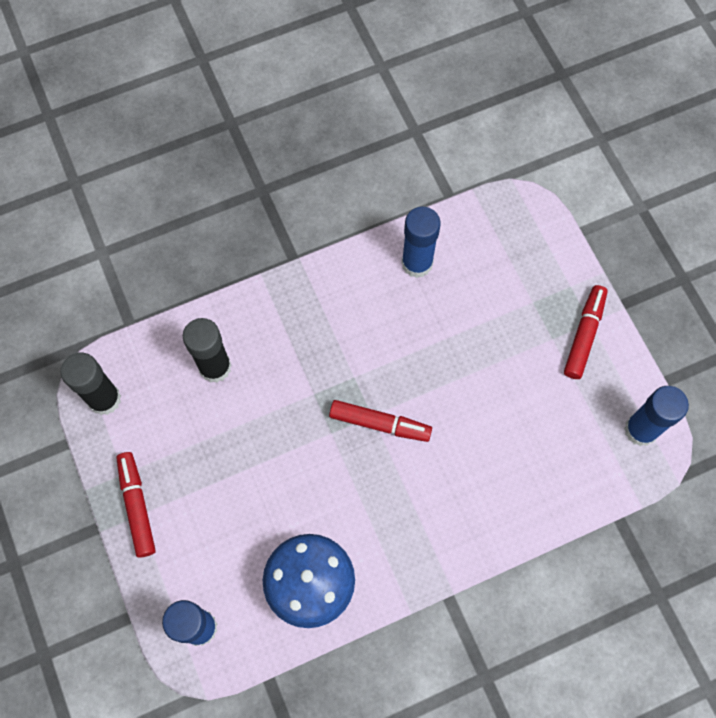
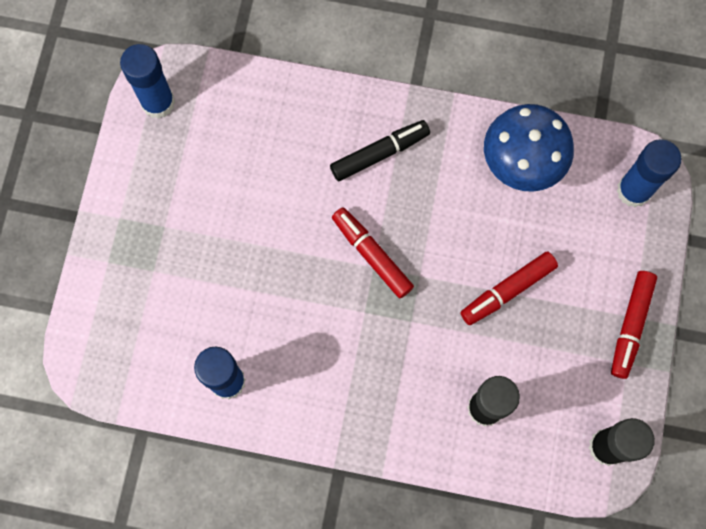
camera: 145 degrees left, 5 degrees up
red marker [564,285,608,379] -> red marker moved to [460,251,558,325]
none -> black marker [330,120,430,181]

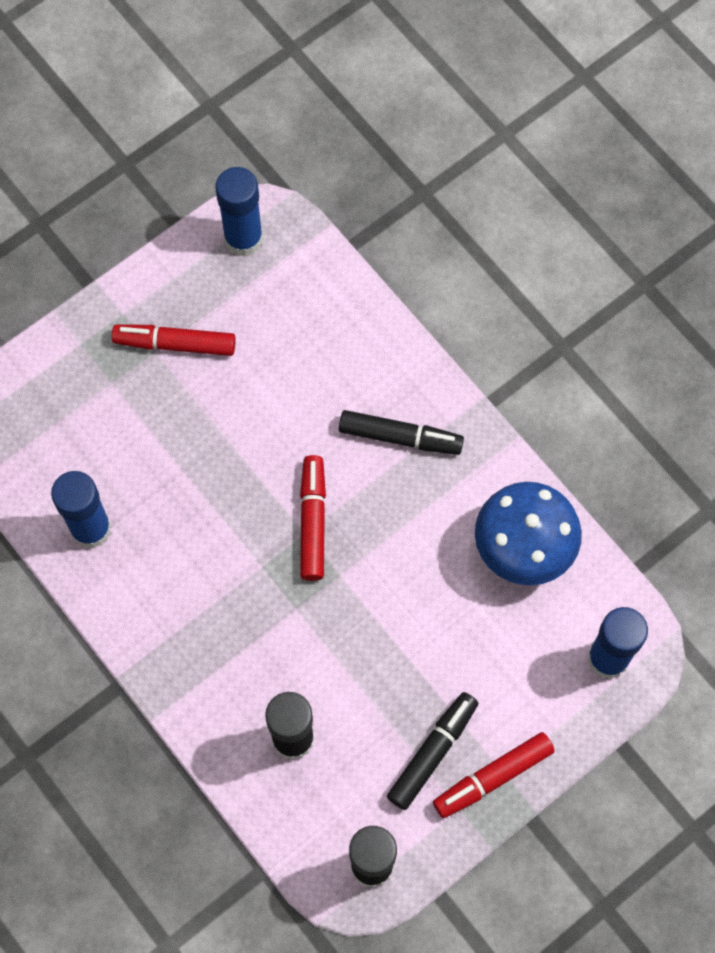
camera: 40 degrees right, 5 degrees down
red marker [460,251,558,325] -> red marker moved to [112,324,236,356]
none -> black marker [387,692,478,810]

